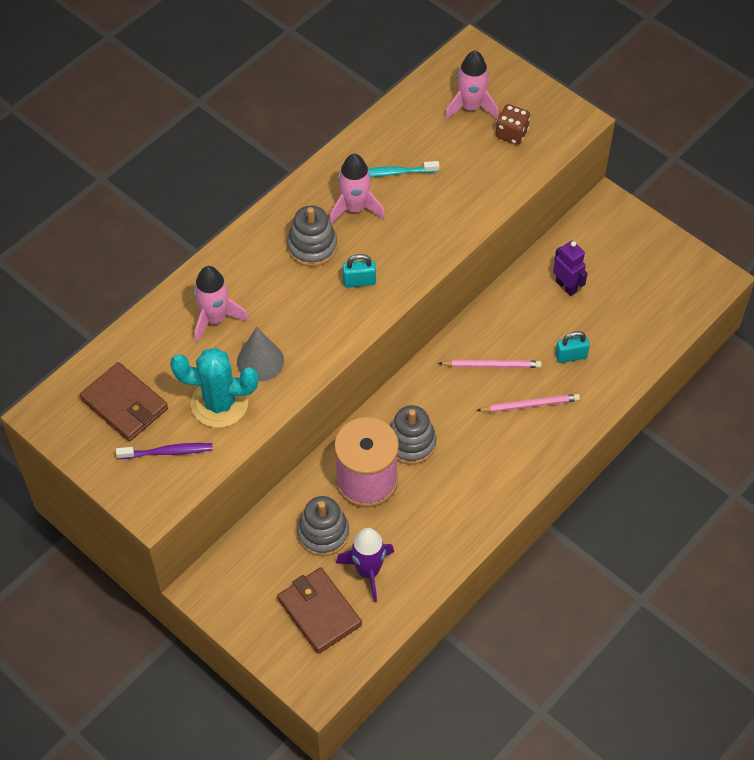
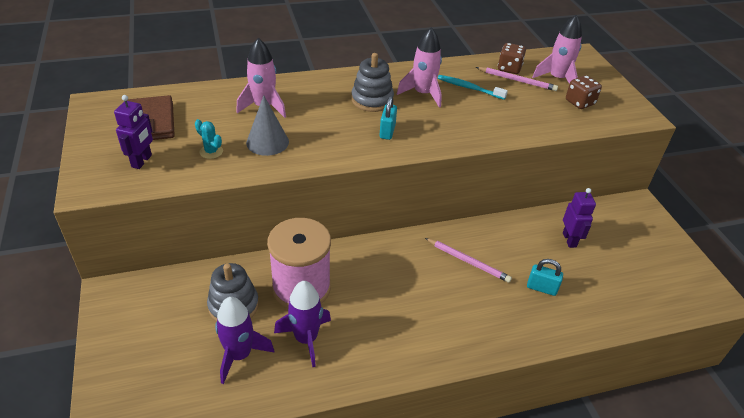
camera: 30 degrees right, 15 degrees down
purple toothbrush [116,443,213,459] -> purple robot [114,95,153,169]
turquoise cactus [170,348,258,428] -> turquoise cactus [195,119,223,159], size x0.45
brown wallet [277,567,362,654] -> none
turquoise padlock [342,254,376,288] -> turquoise padlock turned 75 degrees clockwise [379,96,397,140]
grey stacking toy [390,405,436,465] -> none
pink pencil [476,394,580,412] -> pink pencil moved to [476,67,558,91]
none -> purple rocket [274,281,331,367]
none -> brown dice [498,43,526,74]

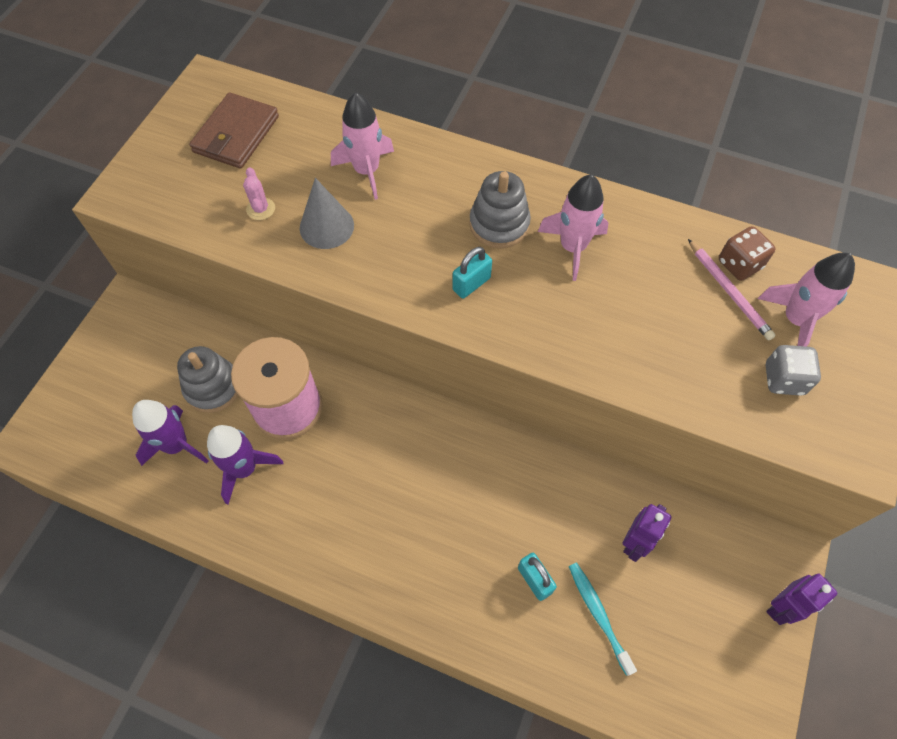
camera: 40 degrees right, 20 degrees up
purple robot [114,95,153,169] -> purple robot moved to [766,574,838,625]
turquoise cactus [195,119,223,159] -> pink cactus [243,167,275,220]
pink pencil [425,238,512,283] -> none
turquoise toothbrush [438,75,508,100] -> turquoise toothbrush moved to [569,563,637,676]
brown dice [566,75,602,109] -> grey dice [766,345,821,396]

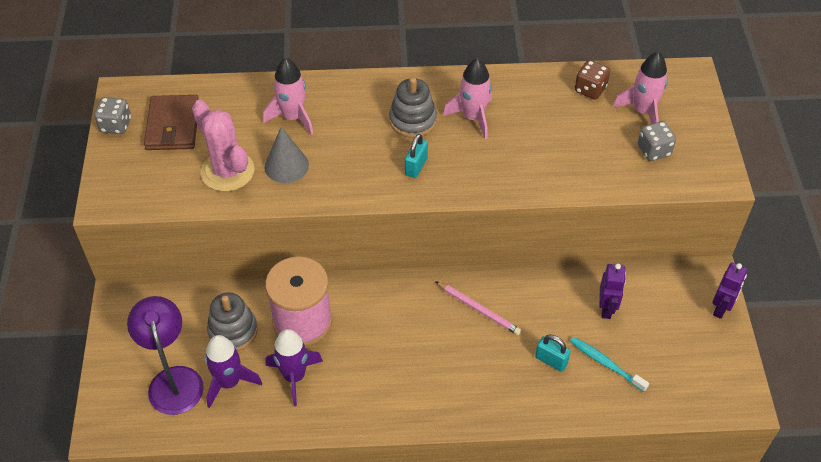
camera: 25 degrees left, 10 degrees down
pink cactus [243,167,275,220] -> pink cactus [192,100,254,192], size x2.24
pink pencil [688,239,776,340] -> pink pencil moved to [435,281,522,335]
none -> grey dice [94,97,131,134]
none -> purple lamp [127,296,204,415]

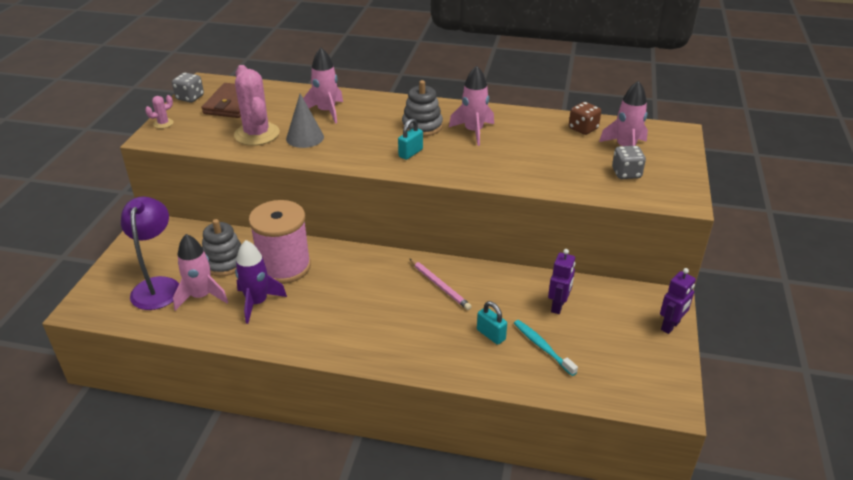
camera: 15 degrees right, 15 degrees down
purple rocket [205,335,262,408] -> pink rocket [173,234,228,311]
none -> pink cactus [145,95,173,128]

